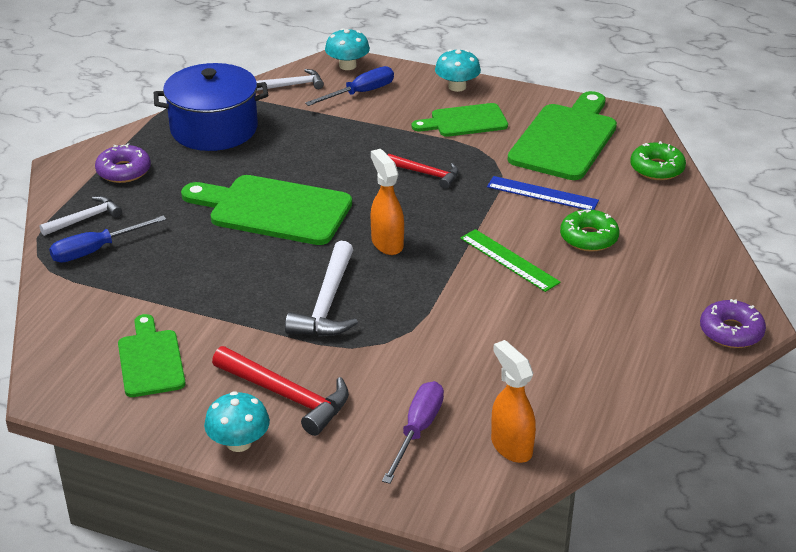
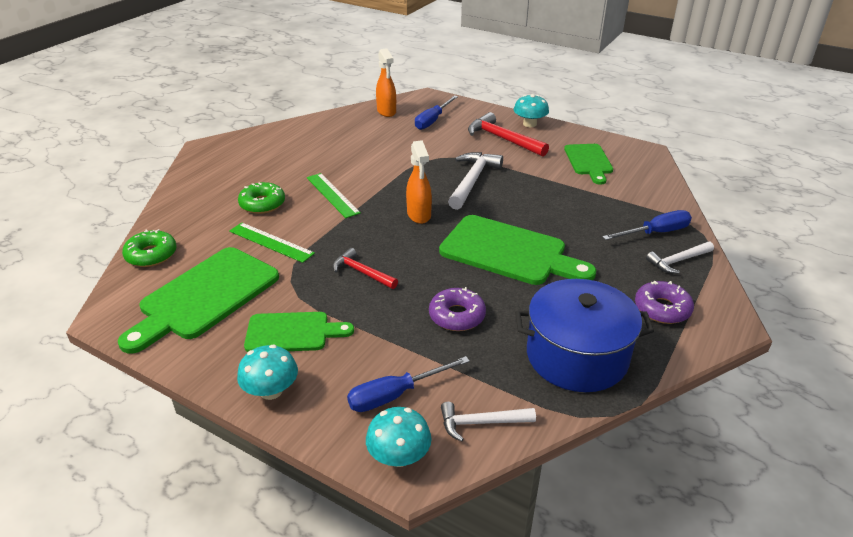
camera: 170 degrees left, 0 degrees up
purple screwdriver [382,381,444,484] -> blue screwdriver [415,95,458,130]
blue ruler [487,176,599,210] -> green ruler [229,222,315,263]
purple donut [700,299,766,348] -> purple donut moved to [429,287,486,331]

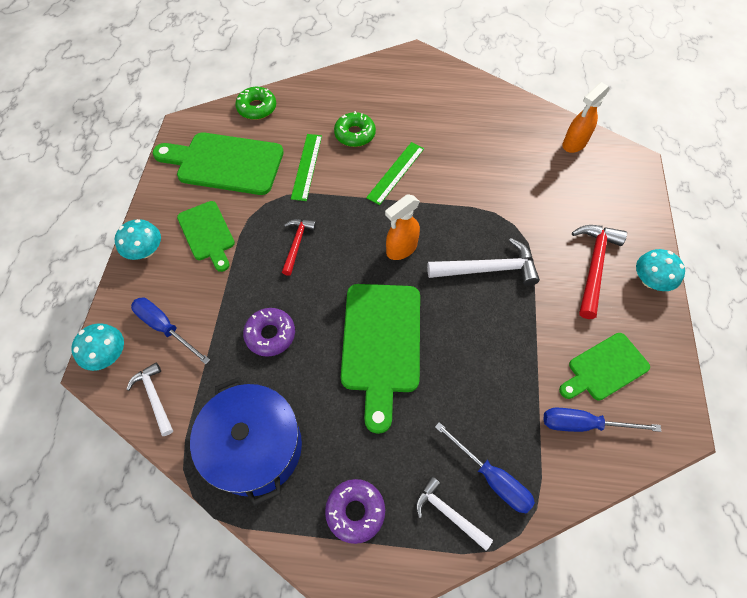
camera: 65 degrees right, 25 degrees up
blue screwdriver [415,95,458,130] -> blue screwdriver moved to [543,408,662,432]

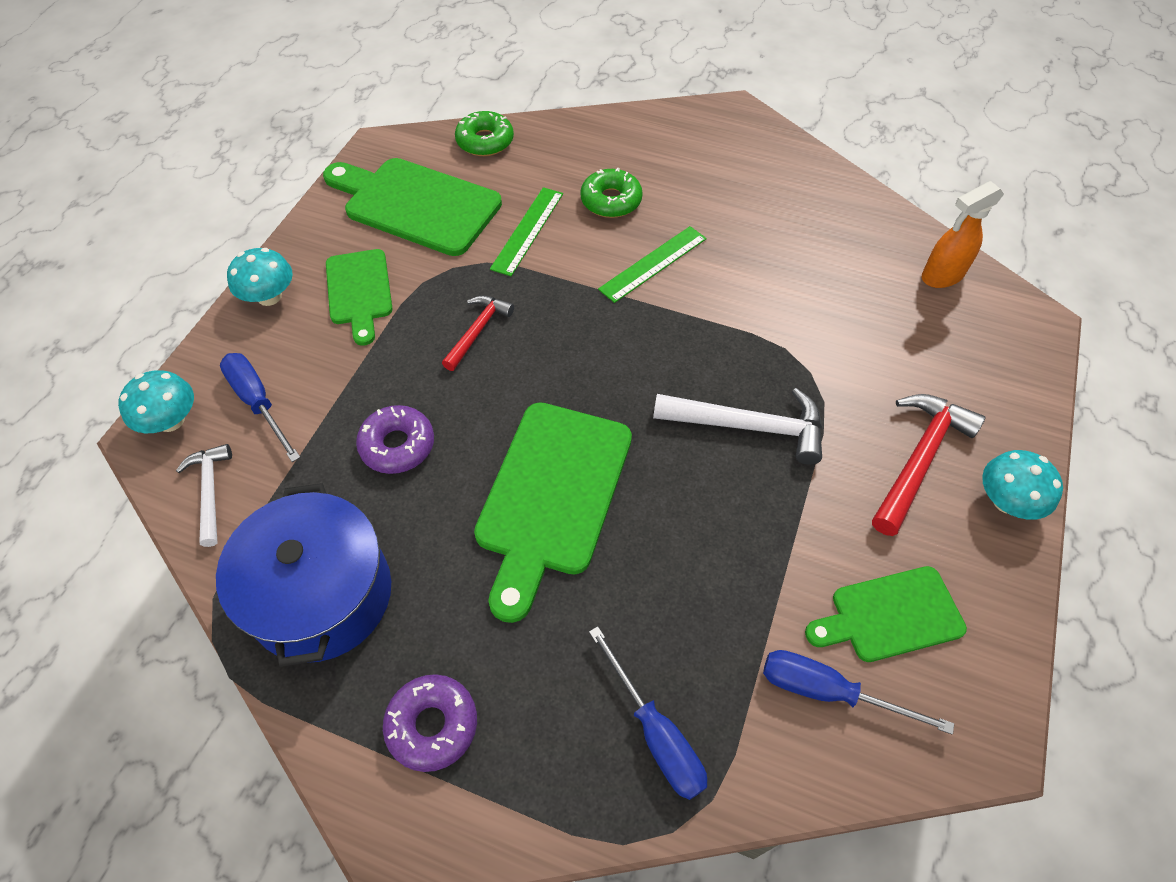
camera: 15 degrees right, 5 degrees down
orange spray bottle [385,194,420,260] -> none
white hammer [416,476,493,550] -> none

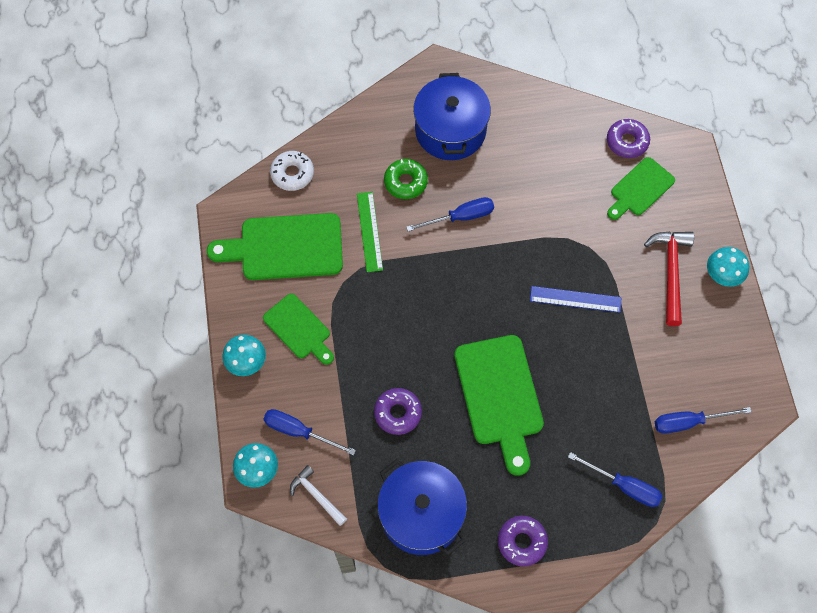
camera: 30 degrees left, 10 degrees up
red hammer [442,296,514,371] -> none
green donut [455,111,514,156] -> white donut [270,151,314,191]
green ruler [598,226,707,303] -> blue screwdriver [406,197,494,231]
white hammer [653,388,822,465] -> blue ruler [530,286,622,313]
green cutting board [805,566,967,662] -> green cutting board moved to [607,157,675,220]
orange spray bottle [922,181,1004,288] -> purple donut [607,119,650,158]
none -> blue pot [413,73,491,160]

